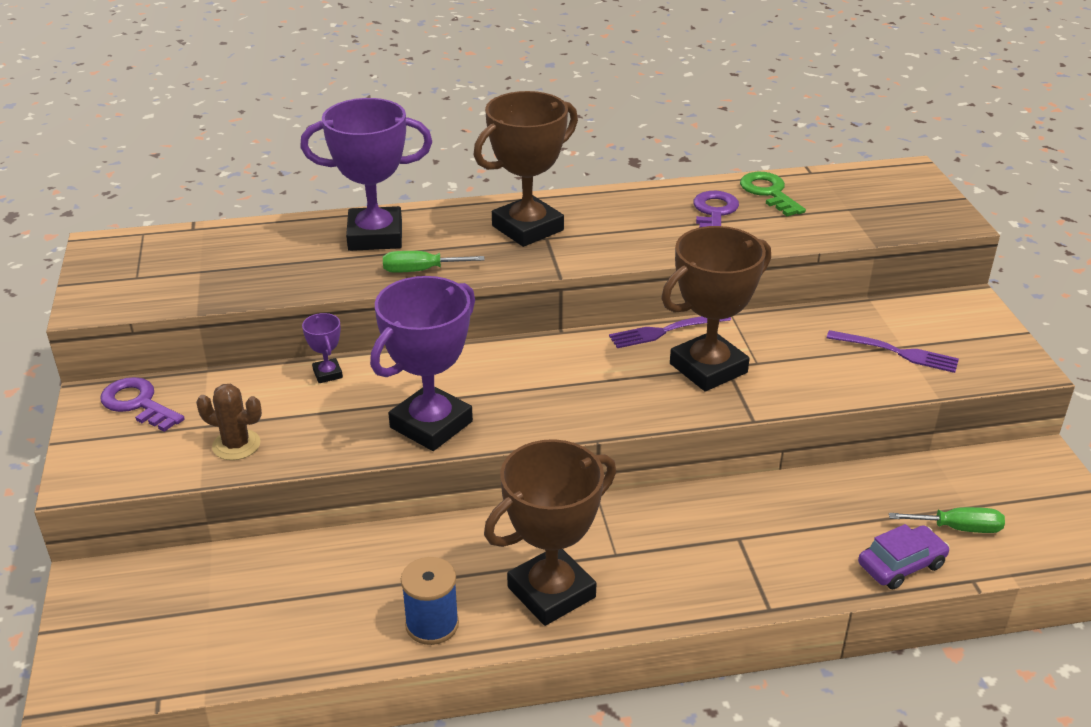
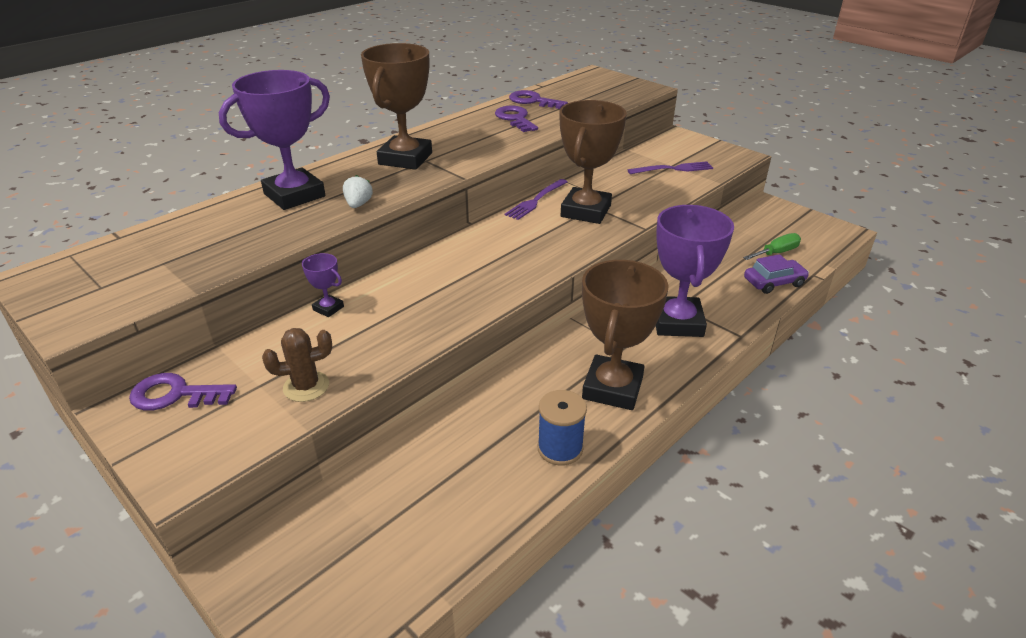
camera: 35 degrees left, 0 degrees up
purple trophy [370,276,475,451] -> purple trophy moved to [656,205,734,337]
green screwdriver [383,251,485,273] -> white strawberry [343,175,373,208]
green key [740,172,806,216] -> purple key [509,90,568,109]
purple car [858,524,950,589] -> purple car turned 45 degrees clockwise [744,254,809,294]

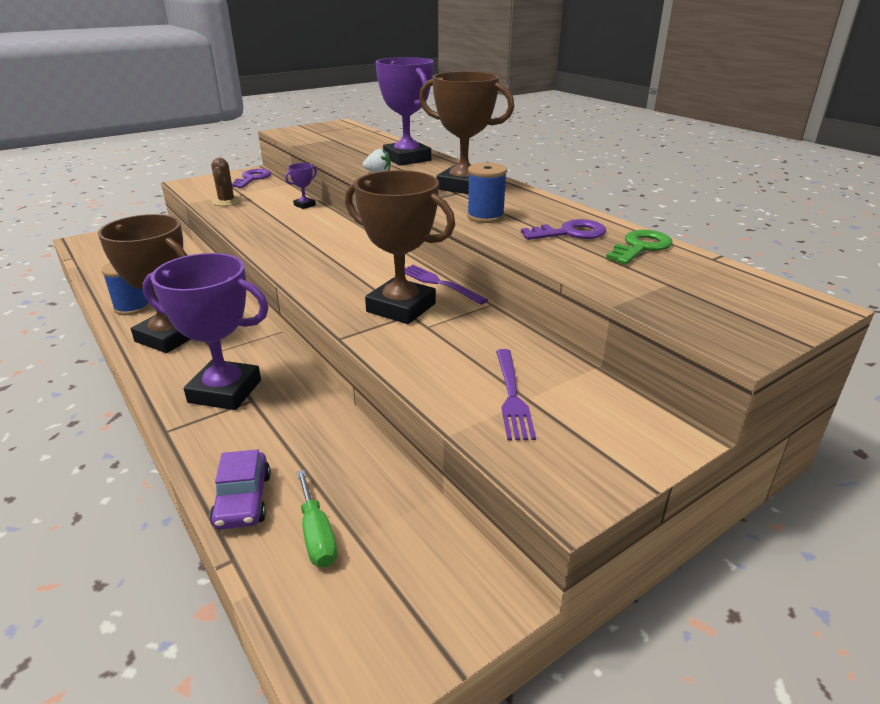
camera: 100 degrees right, 5 degrees down
purple key [509,90,568,109] -> green key [606,230,672,265]
none -> blue spool [467,163,507,223]

